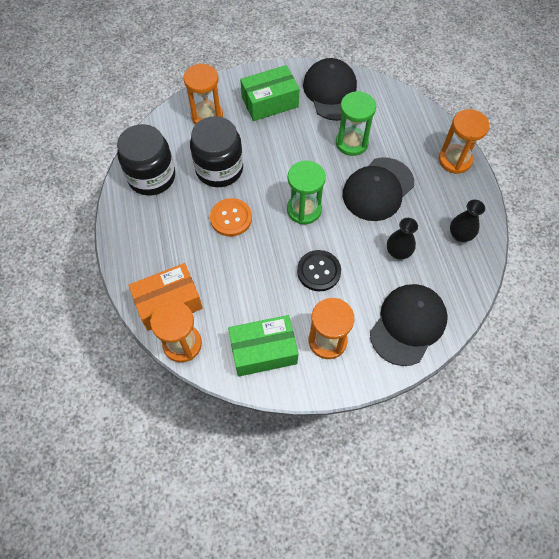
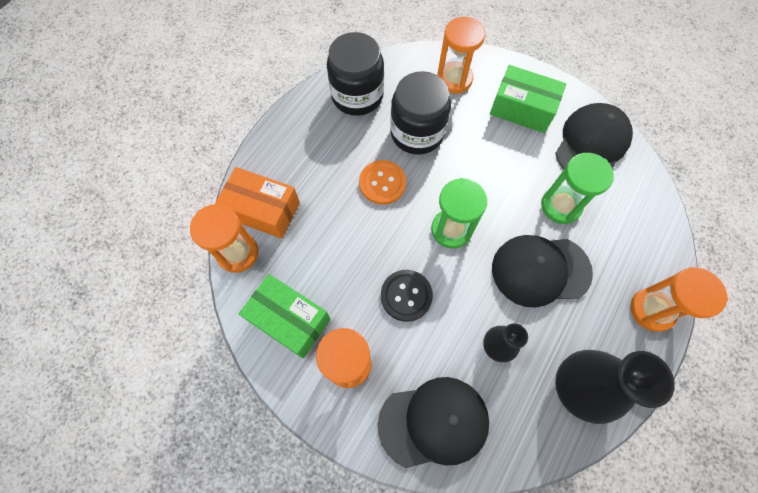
camera: 45 degrees right, 5 degrees up
black vase [450,200,485,242] -> black vase [555,350,675,424], size x1.83

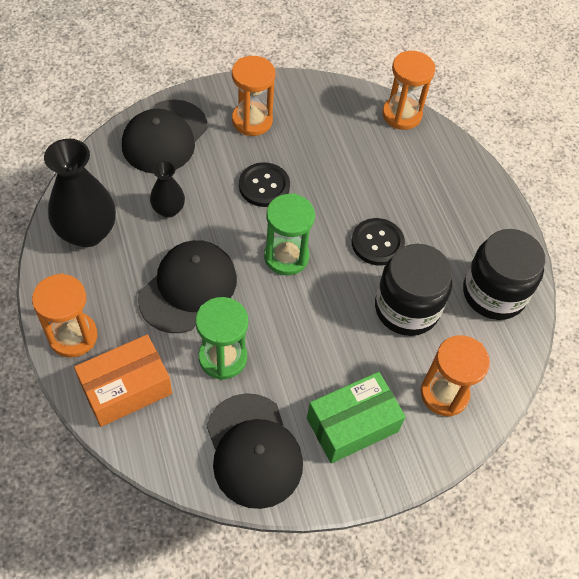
camera: 125 degrees right, 10 degrees down
orange box [215,167,300,239] -> orange box moved to [74,335,172,427]
green box [239,274,330,358] -> none
orange button [359,160,406,205] -> black button [352,218,405,265]

